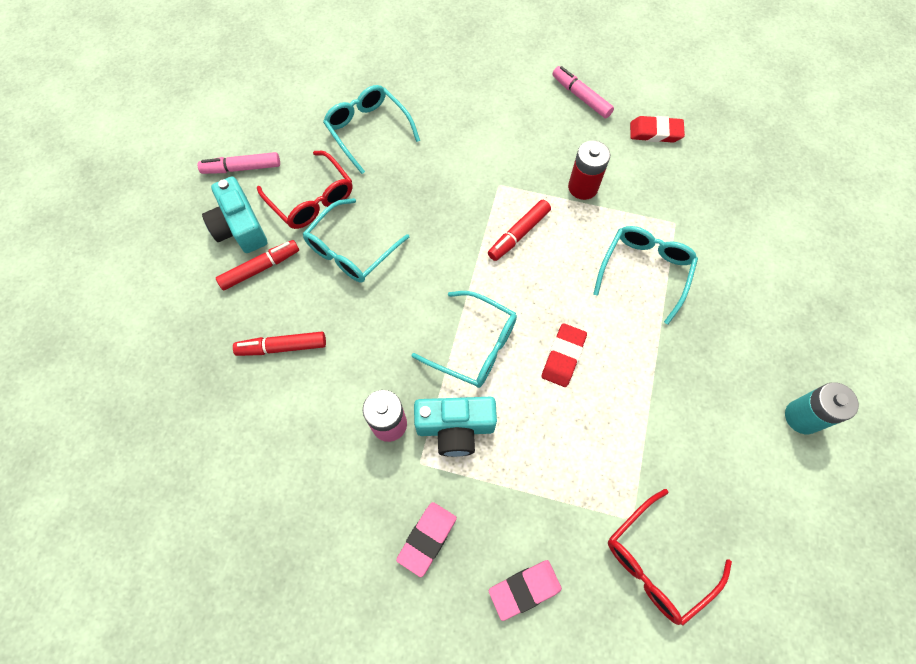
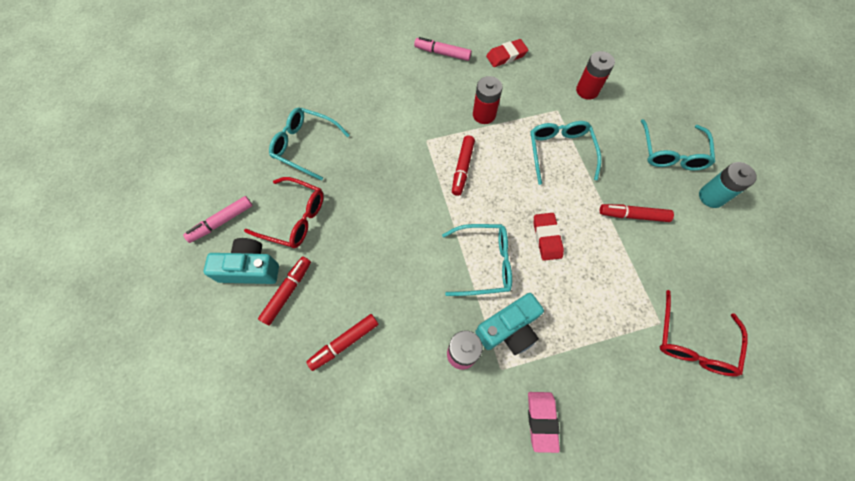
camera: 30 degrees left, 0 degrees up
turquoise camera [202,177,267,253] -> turquoise camera turned 150 degrees clockwise [204,238,279,284]
turquoise glasses [303,198,409,283] -> turquoise glasses moved to [641,119,715,171]
pink eraser [489,560,562,621] -> none
none -> red battery [576,51,615,100]
none -> red marker [600,204,674,222]

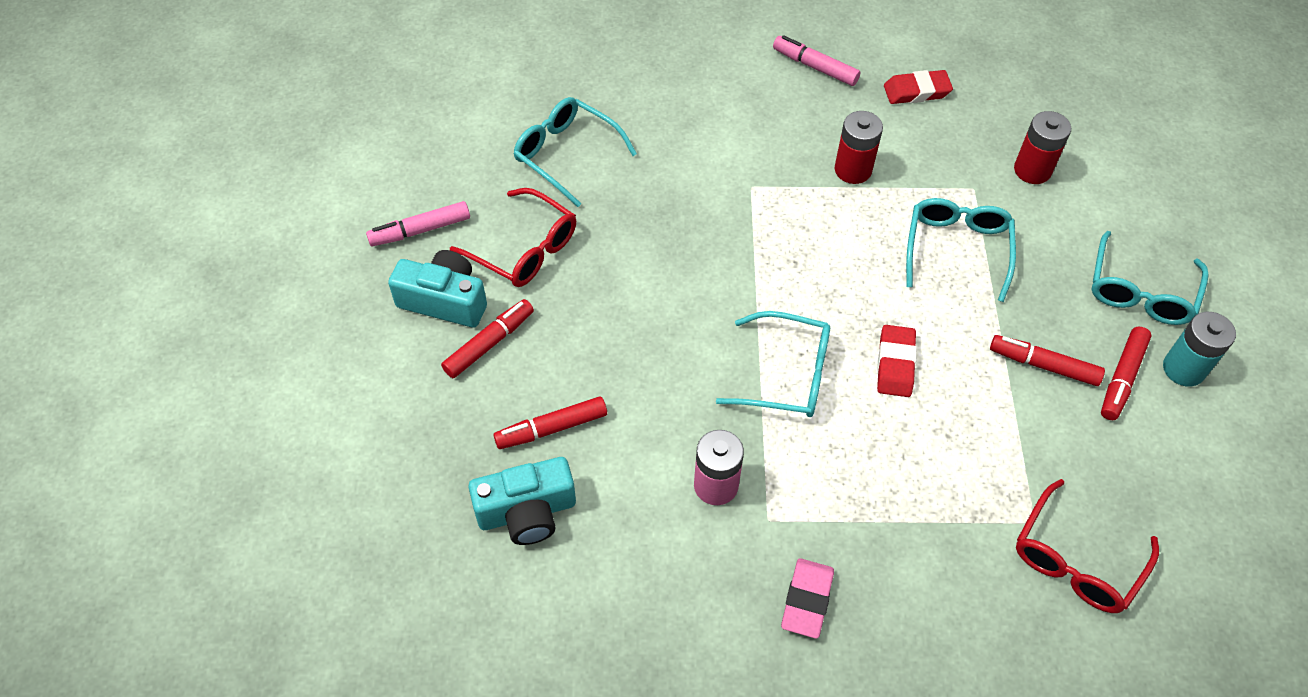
camera: 15 degrees right, 10 degrees down
red marker [452,135,475,196] -> red marker moved to [1101,327,1152,420]
turquoise camera [475,293,544,355] -> turquoise camera moved to [468,457,576,545]

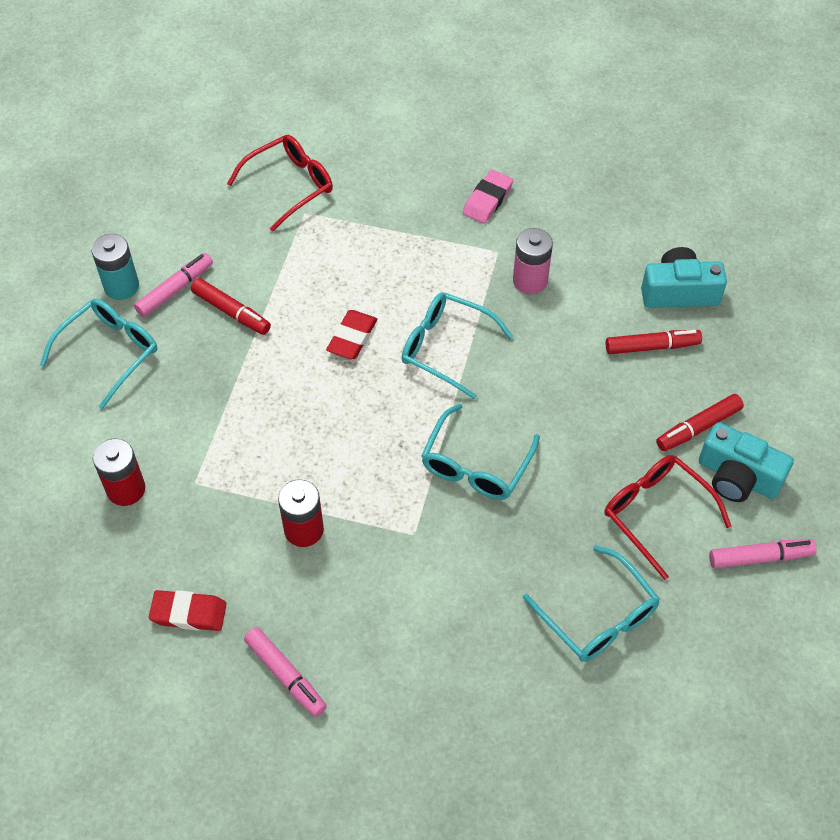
camera: 165 degrees left, 0 degrees up
turquoise glasses [906,198,1016,302] -> turquoise glasses moved to [421,404,540,500]
red marker [1101,327,1152,420] -> pink marker [134,253,213,317]

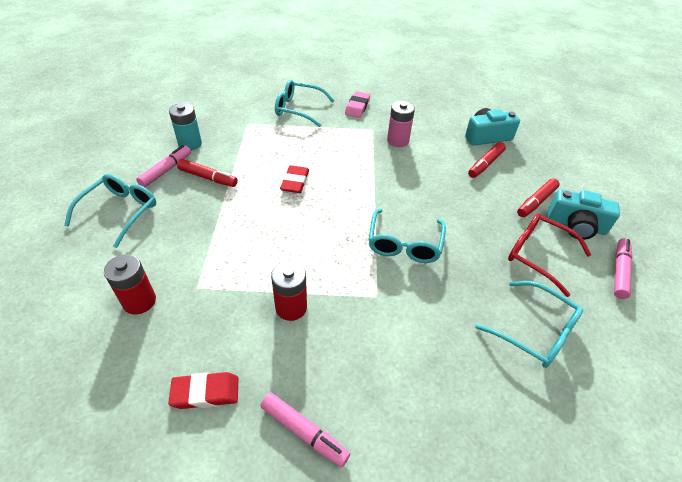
camera: 15 degrees left, 10 degrees down
turquoise battery [91,234,139,300] -> turquoise battery moved to [169,103,202,151]
red glasses [227,135,333,232] -> none
turquoise glasses [402,292,513,400] -> turquoise glasses moved to [275,80,335,127]
red marker [606,330,702,354] -> red marker turned 150 degrees clockwise [468,142,506,178]
pink marker [709,539,817,568] -> pink marker turned 45 degrees counterclockwise [614,238,633,299]

